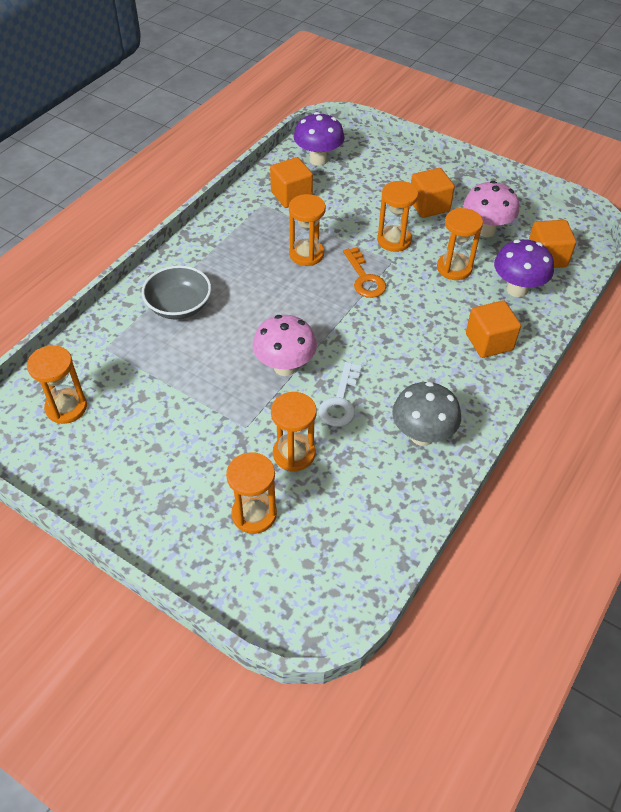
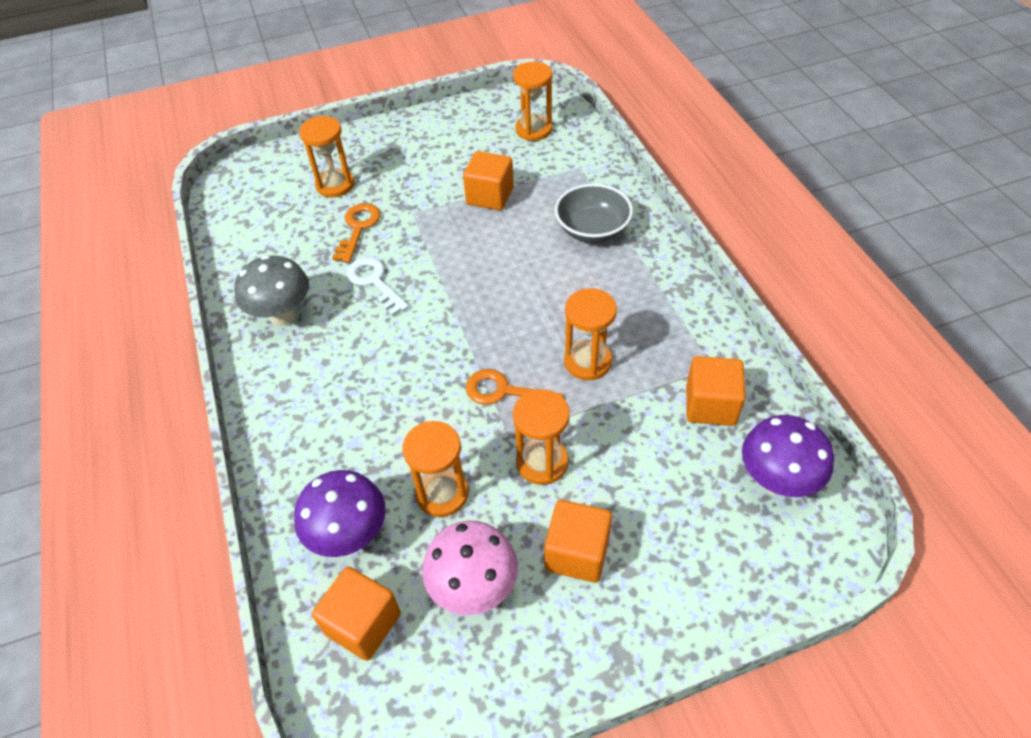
camera: 130 degrees right, 0 degrees up
pink mushroom [253,315,317,376] -> none
orange hourglass [271,392,317,471] -> orange key [332,203,381,263]
orange cube [466,300,521,358] -> orange cube moved to [463,151,514,210]

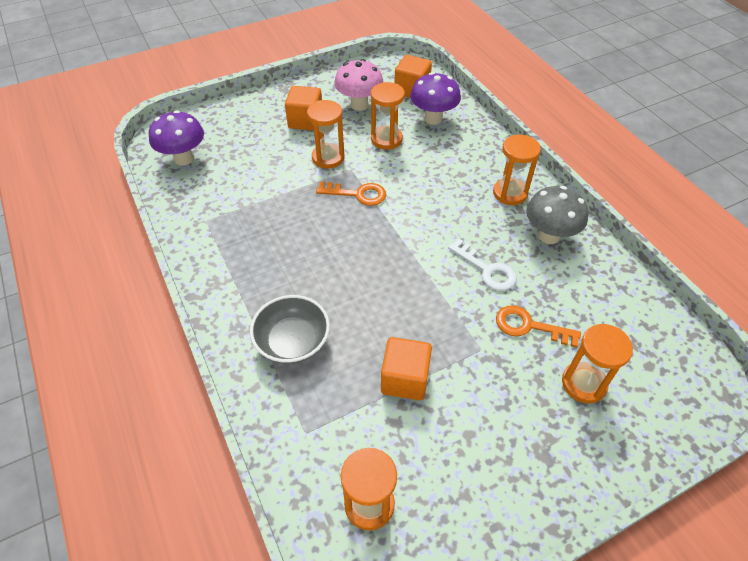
camera: 170 degrees right, 0 degrees up
orange key [332,203,381,263] -> orange key turned 105 degrees clockwise [496,305,581,348]
orange hourglass [564,288,617,380] -> orange hourglass moved to [493,135,541,205]
orange cube [686,356,746,426] -> none

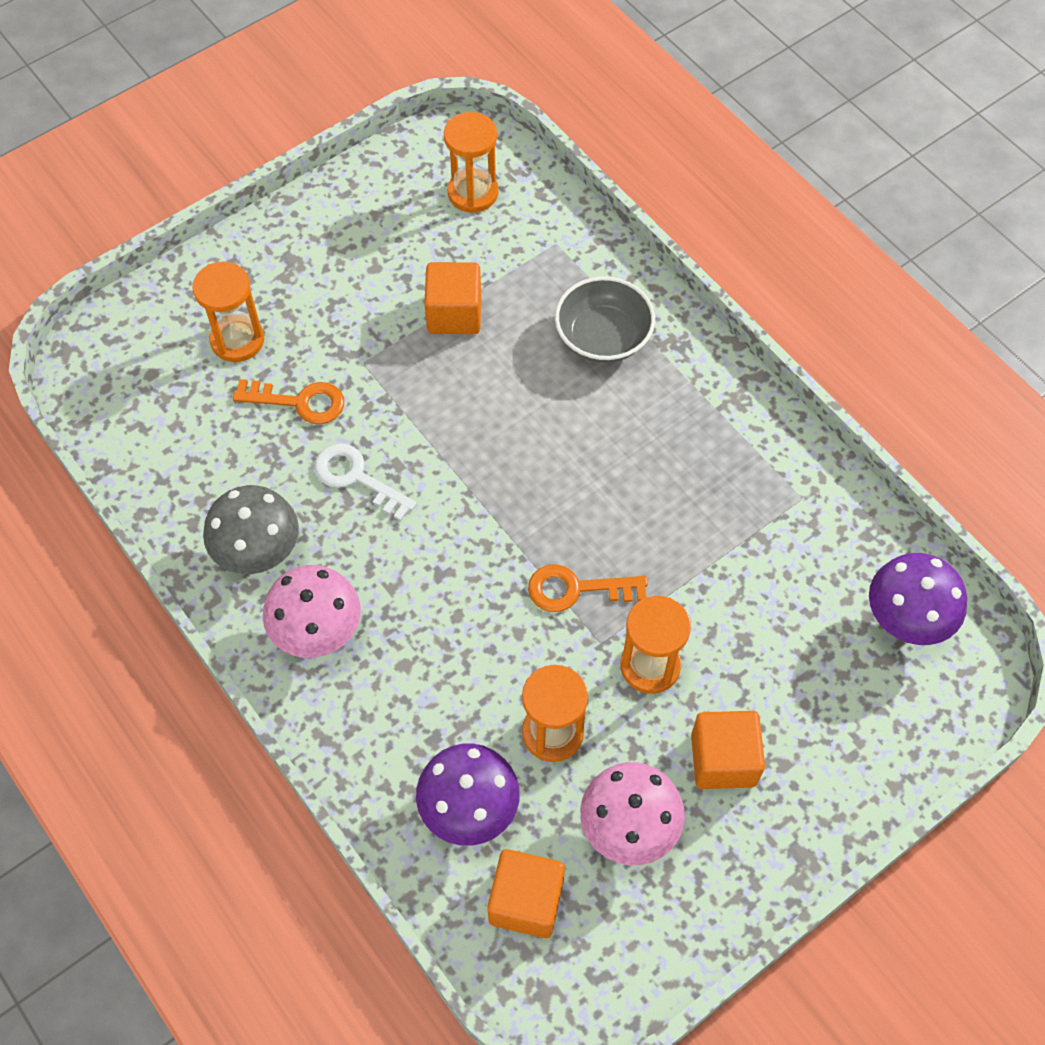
camera: 170 degrees right, 10 degrees up
orange hourglass [493,135,541,205] -> pink mushroom [263,565,361,658]

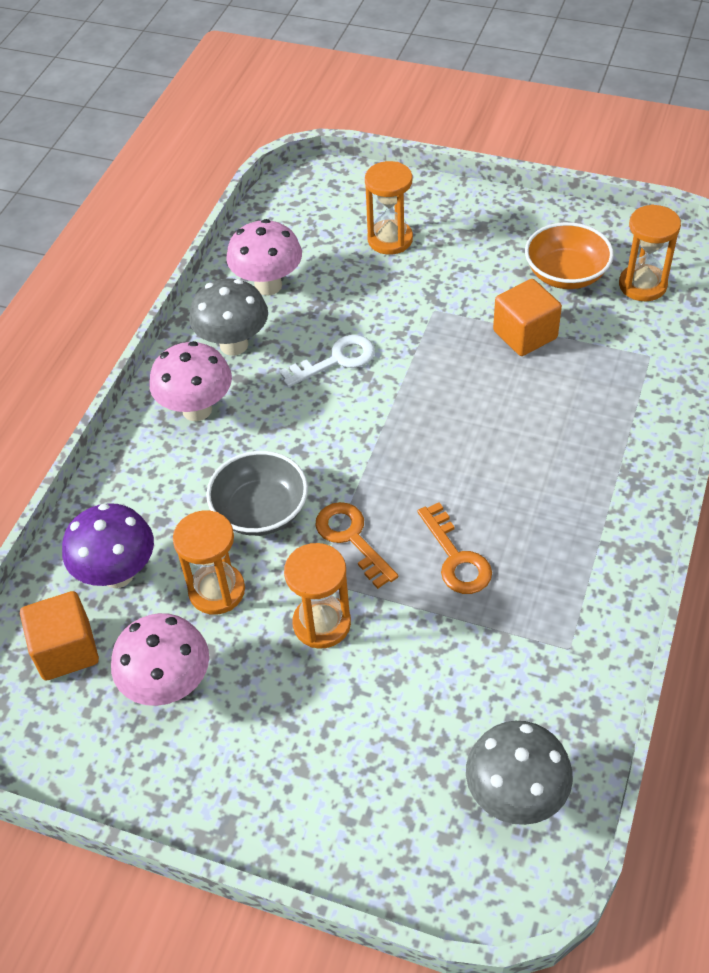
camera: 60 degrees right, 10 degrees down
orange key [233,379,344,424] -> orange key moved to [418,502,492,594]
white key [314,444,417,521] -> white key turned 60 degrees clockwise [279,335,375,387]
grey bowl [555,276,655,363] -> grey bowl moved to [206,451,308,536]
orange cube [691,711,765,789] -> none
purple mushroom [869,553,967,645] -> grey mushroom [466,721,573,825]
none -> pink mushroom [226,219,302,296]
none -> orange bowl [525,222,614,289]

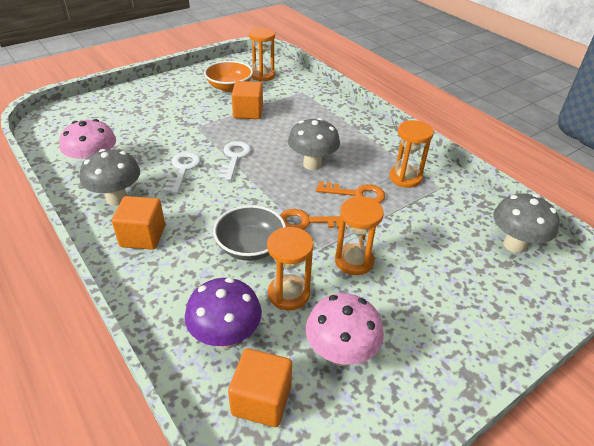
camera: 60 degrees left, 10 degrees down
pink mushroom [149,341,232,421] -> orange cube [112,196,165,250]
orange hourglass [365,161,413,254] -> orange hourglass moved to [389,120,434,188]
none -> white key [217,141,251,181]
none -> grey mushroom [288,118,340,170]

